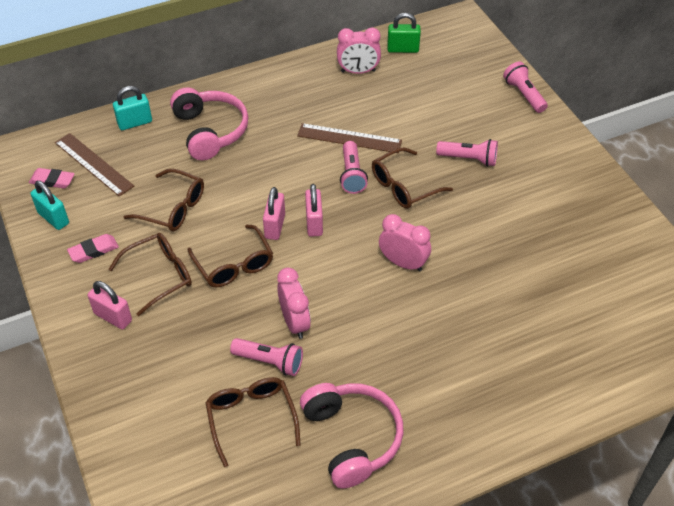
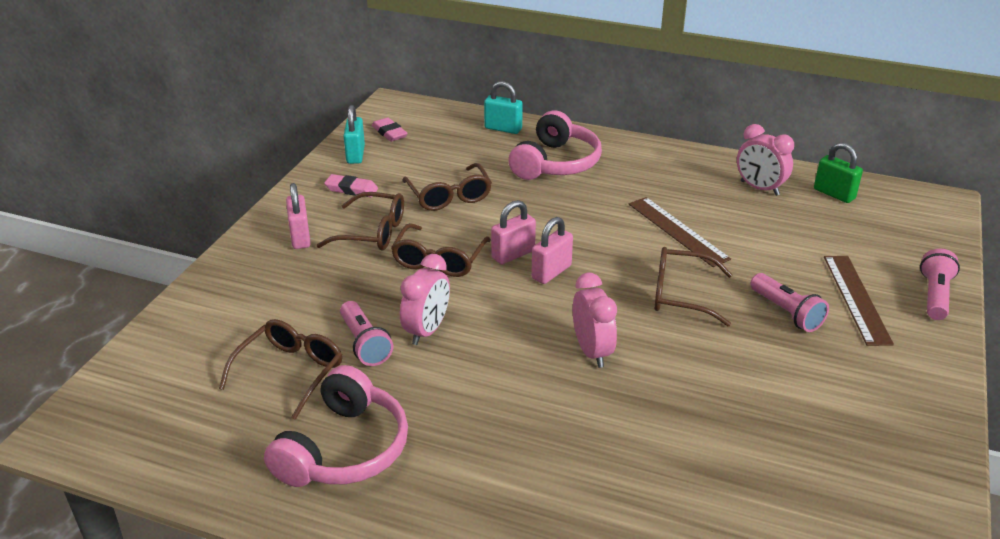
camera: 45 degrees right, 15 degrees down
brown ruler [55,133,134,197] -> brown ruler moved to [824,256,894,346]
pink flashlight [340,141,368,194] -> none

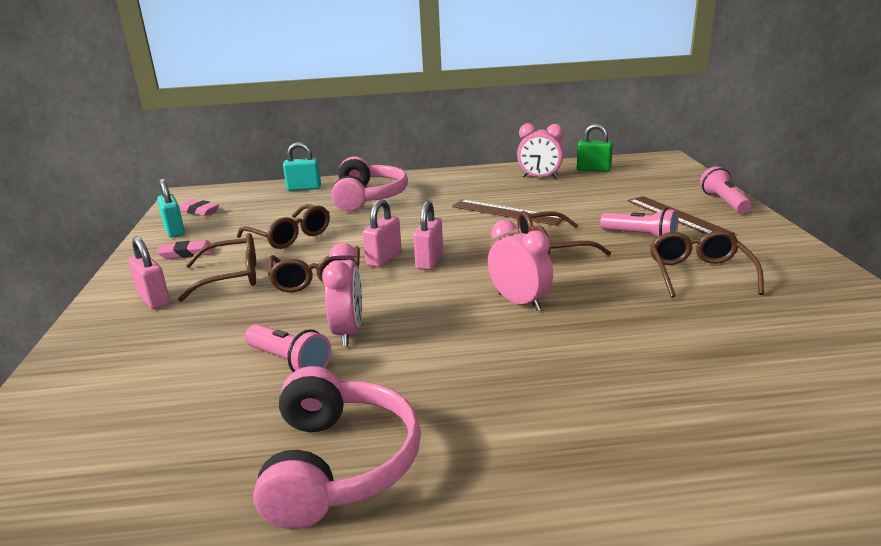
camera: 25 degrees left, 10 degrees down
brown glasses [219,319,342,420] -> brown glasses moved to [650,230,764,298]

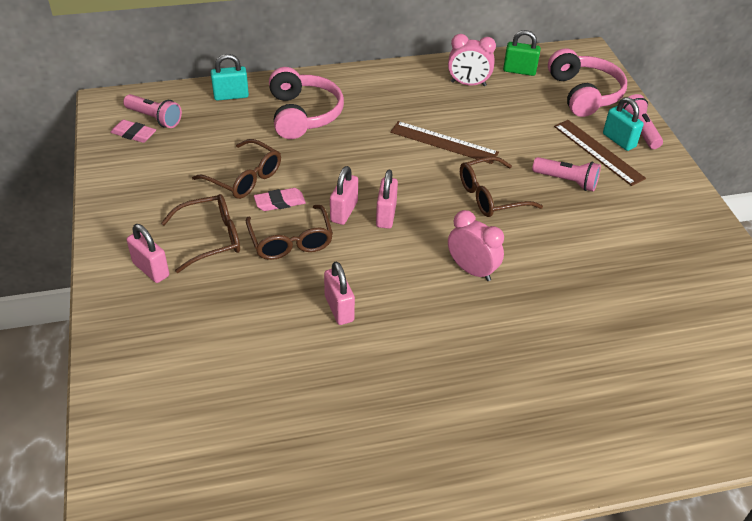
camera: 10 degrees left, 20 degrees up
pink eraser [156,240,215,259] -> pink eraser moved to [254,188,306,211]
turquoise padlock [157,179,185,238] -> turquoise padlock moved to [603,97,644,151]
pink flashlight [245,324,332,372] -> pink flashlight moved to [123,94,182,128]
pink headphones [253,366,421,529] -> pink headphones moved to [548,48,627,117]
pink clock [322,243,362,346] -> pink padlock [324,261,355,325]
brown glasses [650,230,764,298] -> none

